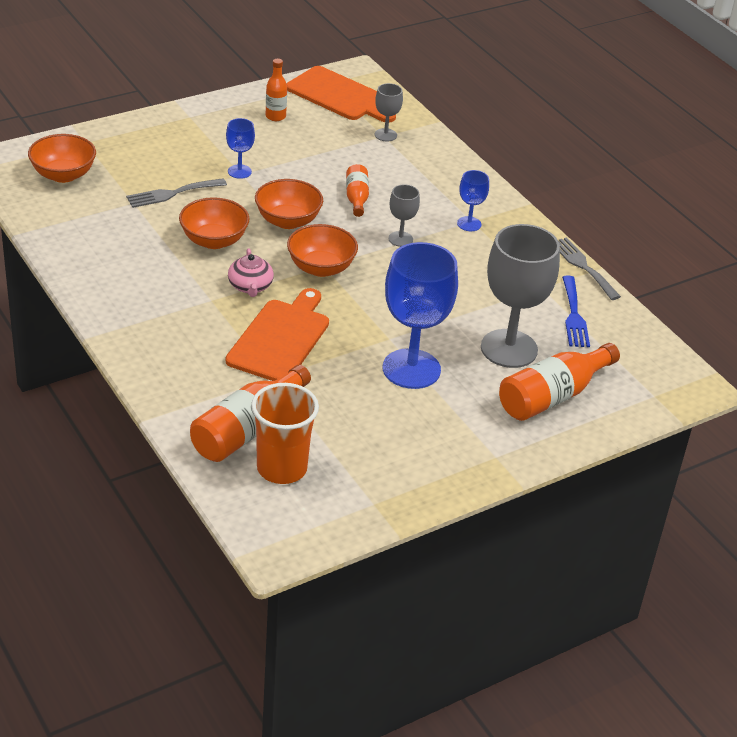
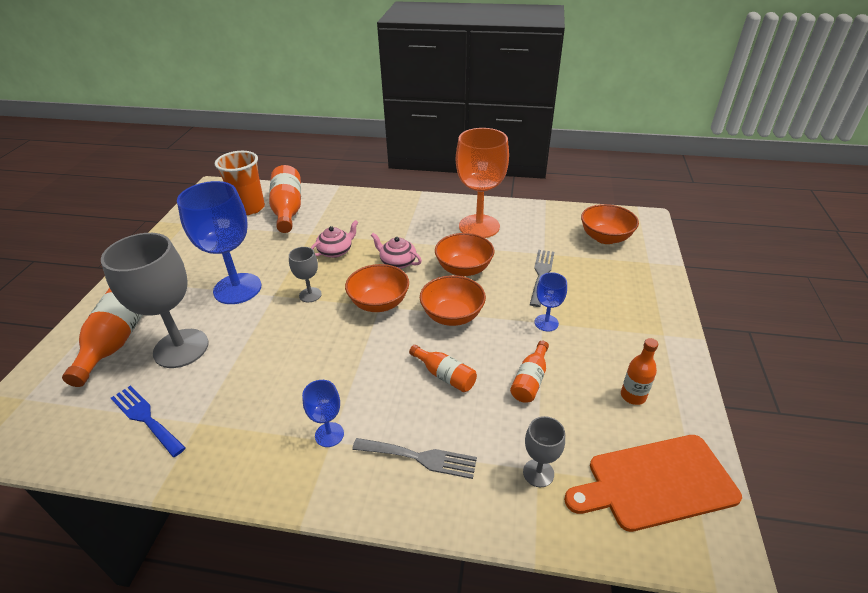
camera: 135 degrees right, 0 degrees up
orange cutting board [226,288,329,381] -> pink teapot [311,220,358,258]
grey goblet [388,184,420,247] -> grey goblet moved to [289,247,322,302]
grey fork [559,238,621,300] -> grey fork moved to [352,438,477,479]
none -> orange goblet [456,128,509,238]
none -> orange bottle [510,341,549,402]

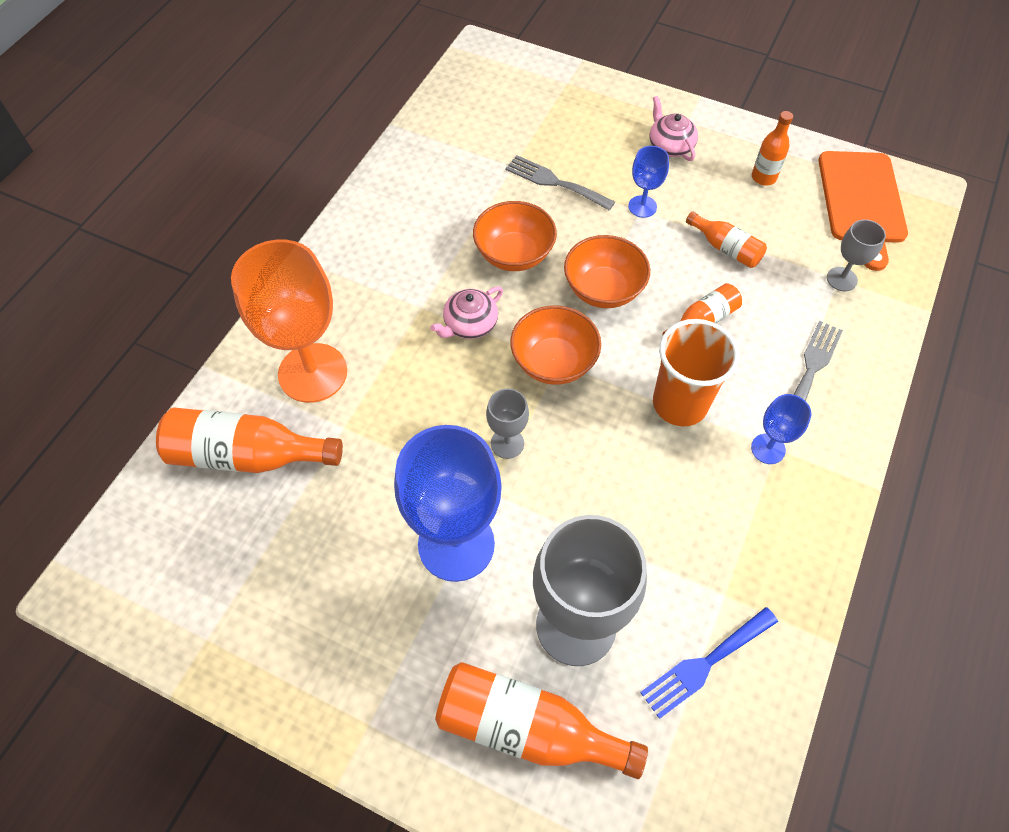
camera: 75 degrees left, 20 degrees up
orange cup [215,151,265,215] -> orange cup moved to [653,319,739,426]
pink teapot [311,220,358,258] -> pink teapot moved to [650,96,698,161]
orange goblet [456,128,509,238] -> orange goblet moved to [231,239,347,403]
orange bowl [581,204,639,244] -> none

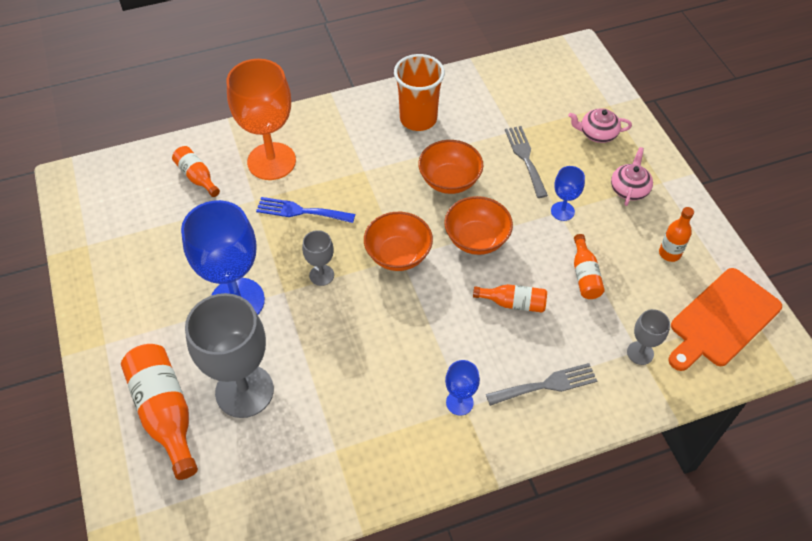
camera: 45 degrees right, 5 degrees down
orange bottle [156,407,343,473] -> orange bottle [172,146,220,197], size x0.56
pink teapot [431,286,503,339] -> pink teapot moved to [568,109,632,143]
blue fork [640,607,778,719] -> blue fork moved to [256,197,355,223]
orange cup [653,319,739,426] -> orange cup moved to [394,54,445,131]

